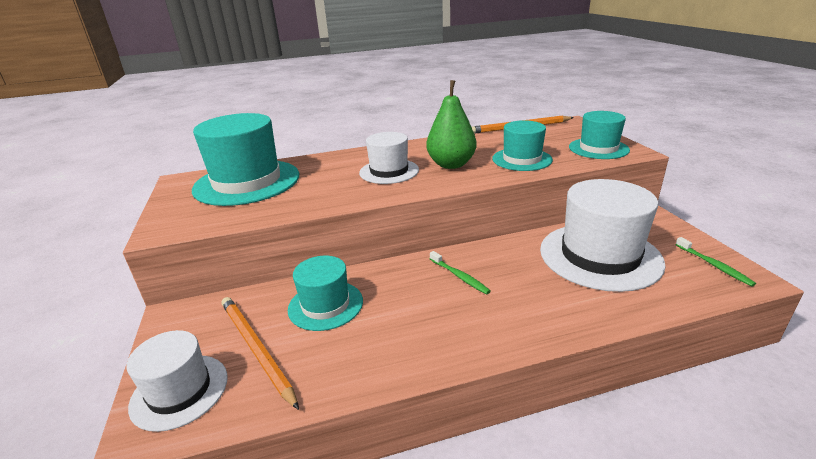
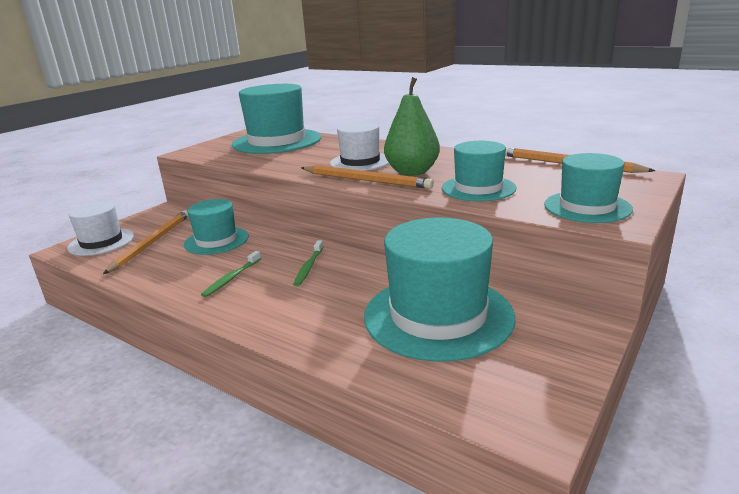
camera: 50 degrees right, 5 degrees down
white hat [540,179,666,292] -> turquoise hat [364,217,515,362]
green toothbrush [675,237,756,287] -> green toothbrush moved to [201,251,261,297]
none -> orange pencil [301,165,434,189]

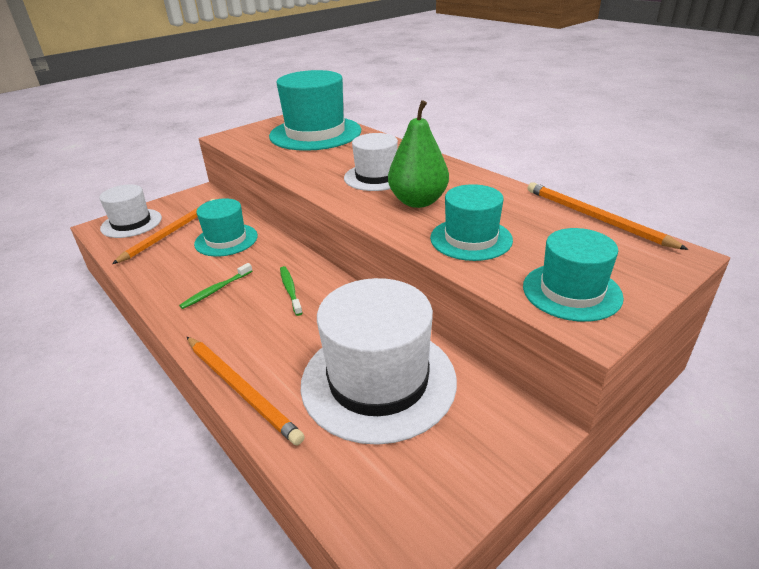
camera: 15 degrees right, 10 degrees up
green toothbrush [293,240,323,286] -> green toothbrush turned 135 degrees clockwise [280,266,302,316]
orange pencil [301,165,434,189] -> orange pencil moved to [187,337,305,445]
turquoise hat [364,217,515,362] -> white hat [301,278,457,445]

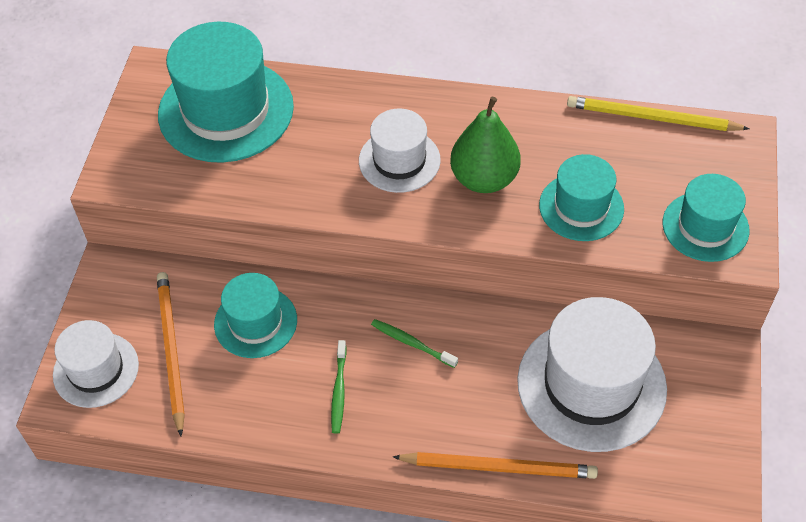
camera: 40 degrees left, 20 degrees up
orange pencil [528,182,689,250] -> yellow pencil [567,96,750,131]

